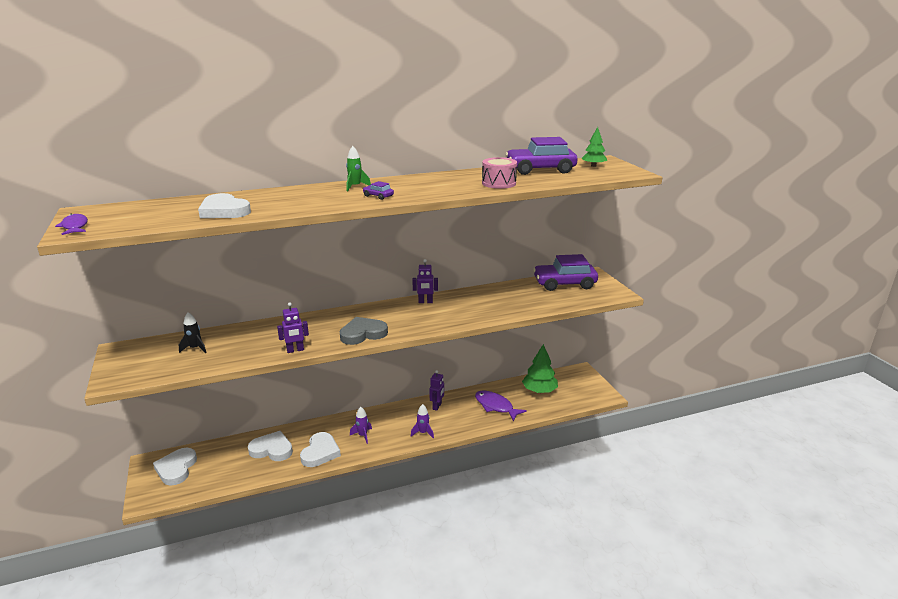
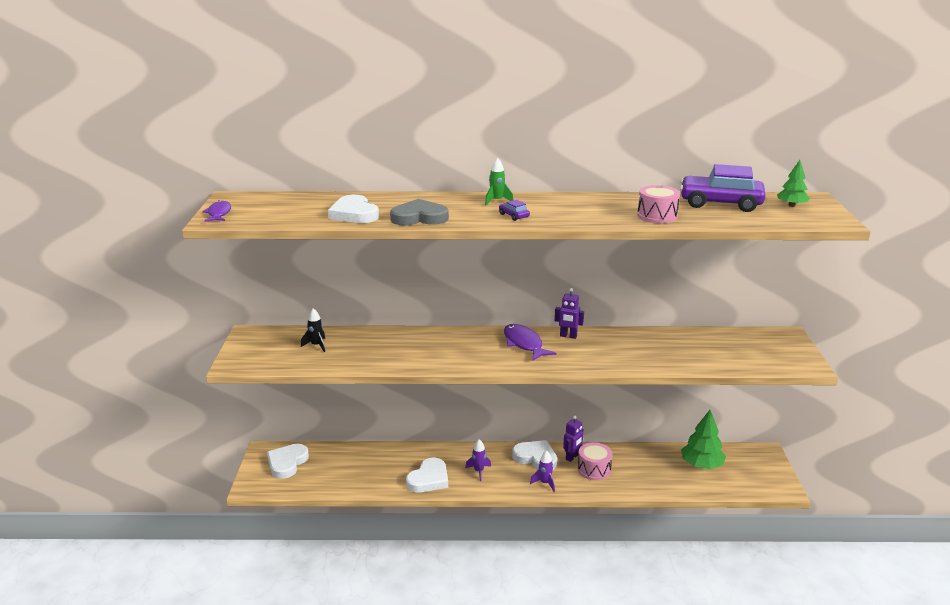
camera: 20 degrees right, 0 degrees up
white heart [248,431,293,461] -> white heart moved to [512,440,557,470]
purple robot [277,302,309,353] -> none
grey heart [340,317,388,345] -> grey heart moved to [390,199,449,225]
purple fish [475,391,527,421] -> purple fish moved to [504,324,556,361]
purple car [533,254,598,291] -> none
none -> pink drum [578,442,612,480]

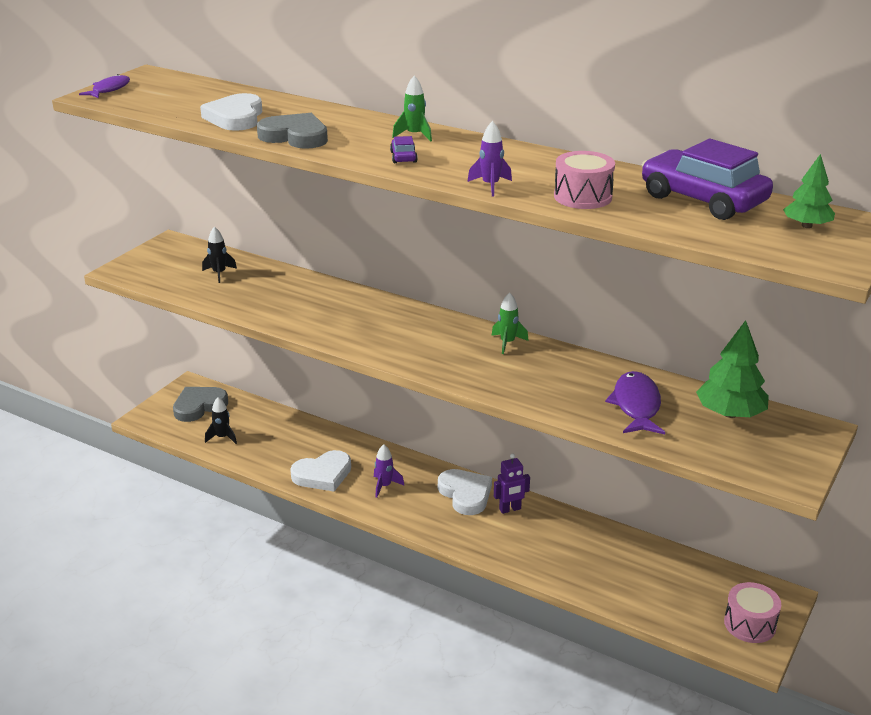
camera: 30 degrees right, 5 degrees up
white heart [267,444,309,479] -> grey heart [173,387,228,422]
purple fish [504,324,556,361] -> purple fish moved to [605,371,665,434]
purple rocket [530,450,555,492] -> purple rocket moved to [467,121,512,196]
purple robot [555,288,584,339] -> green rocket [491,292,529,354]
pink drum [578,442,612,480] -> pink drum moved to [724,582,781,643]
green tree [681,410,726,469] -> green tree moved to [696,320,769,418]
none -> black rocket [205,397,237,444]

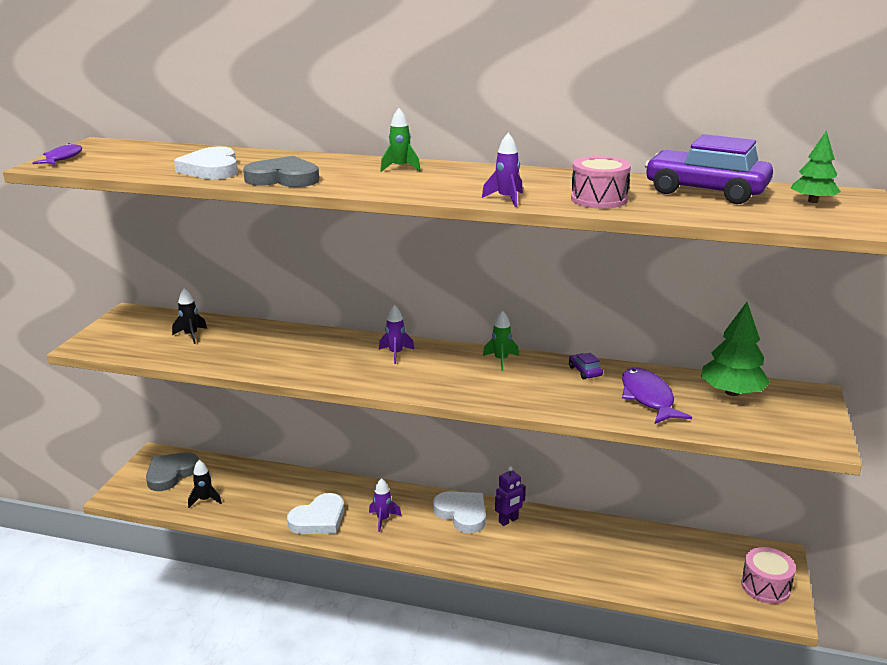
camera: 15 degrees left, 5 degrees down
purple car [390,136,418,163] -> purple car moved to [569,353,603,379]
none -> purple rocket [379,305,415,364]

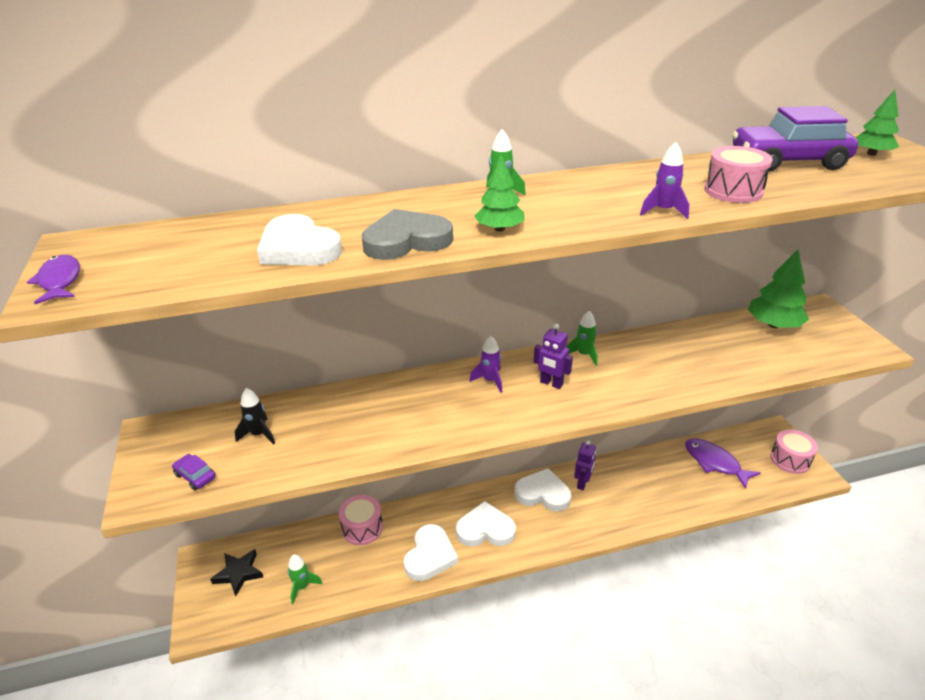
camera: 30 degrees left, 10 degrees up
grey heart [146,452,199,491] -> black star [210,549,263,596]
black rocket [188,460,222,508] -> green rocket [288,554,323,604]
purple rocket [369,478,402,532] -> white heart [456,501,516,547]
purple car [569,353,603,379] -> purple car moved to [172,454,216,490]
purple fish [622,368,692,424] -> purple fish moved to [685,439,761,489]
none -> pink drum [339,495,383,545]
none -> green tree [475,155,525,232]
none -> purple robot [534,324,573,389]

